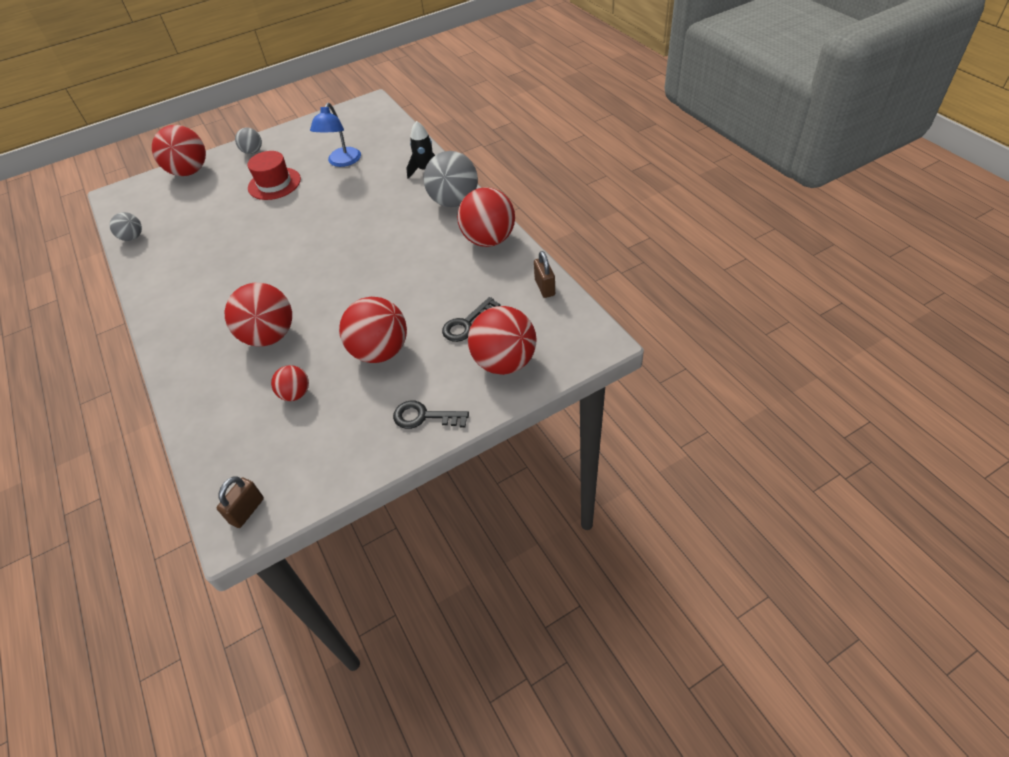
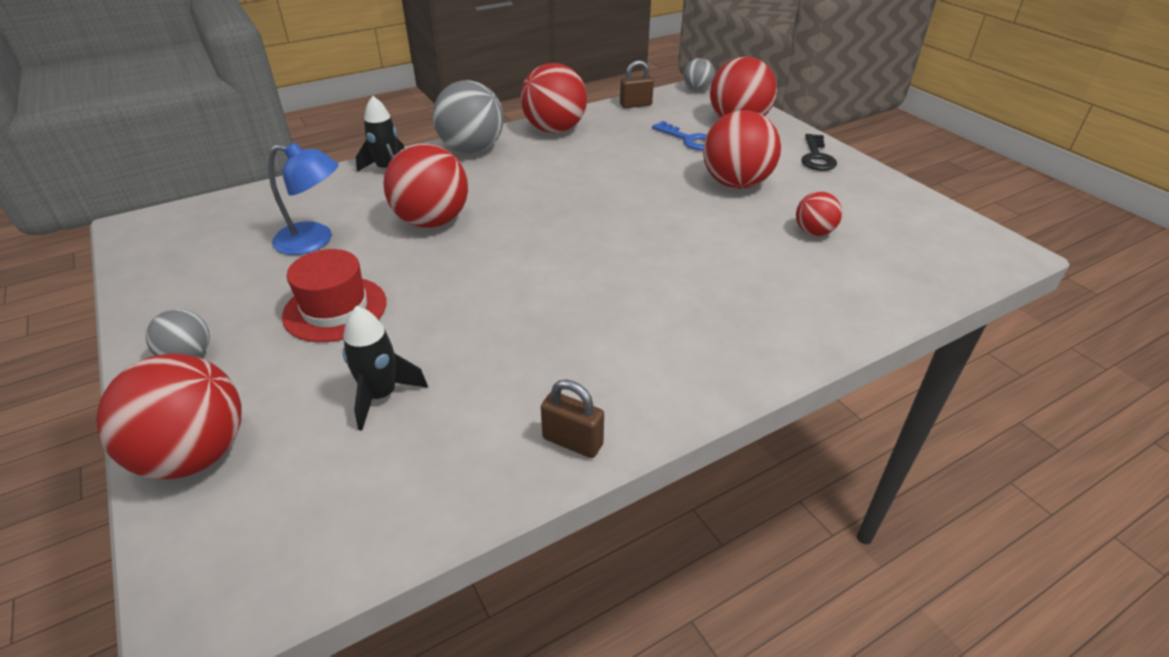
camera: 95 degrees left, 10 degrees down
grey ball [110,212,142,241] -> grey ball moved to [683,58,715,91]
brown padlock [217,476,264,528] -> brown padlock moved to [541,379,604,458]
red ball [225,283,292,346] -> red ball moved to [383,144,468,228]
black key [442,297,500,342] -> blue key [652,121,707,150]
none -> black rocket [342,306,428,431]

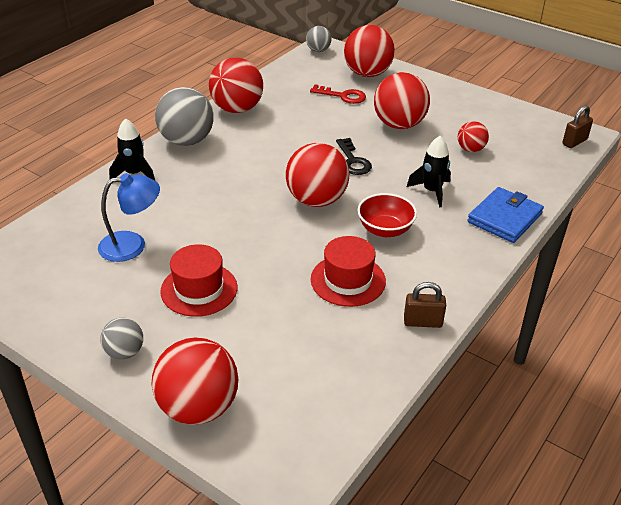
camera: 25 degrees left, 0 degrees up
black rocket [342,306,428,431] -> black rocket moved to [407,136,451,207]
red ball [383,144,468,228] -> red ball moved to [286,143,349,207]
brown padlock [620,60,654,108] -> brown padlock moved to [562,105,593,148]
blue key [652,121,707,150] -> red key [310,84,366,104]
black key [801,134,837,171] -> black key moved to [336,138,372,175]
none -> red hat [311,236,386,307]
none -> red bowl [357,193,417,237]
none -> blue wallet [467,187,544,243]

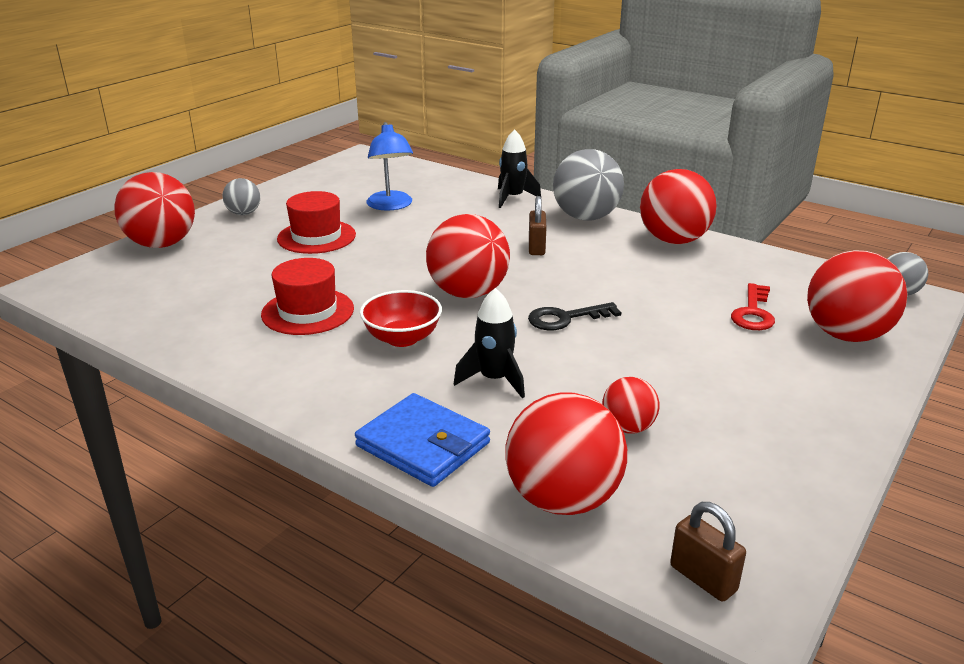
camera: 90 degrees right, 10 degrees down
red ball [374,72,430,129] -> red ball moved to [505,392,627,515]
brown padlock [404,282,446,328] -> brown padlock moved to [529,196,546,255]

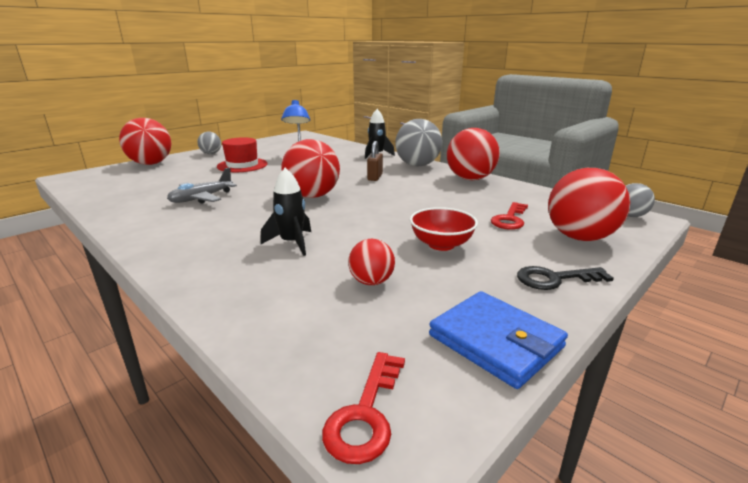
camera: 10 degrees right, 5 degrees down
red hat [261,258,354,335] -> grey plane [167,167,237,204]
blue wallet [355,393,490,487] -> blue wallet moved to [429,291,568,389]
red bowl [360,290,442,347] -> red bowl moved to [410,207,478,251]
red ball [505,392,627,515] -> none
black key [528,302,622,330] -> black key moved to [517,266,614,290]
brown padlock [670,502,746,602] -> red key [322,352,405,464]

